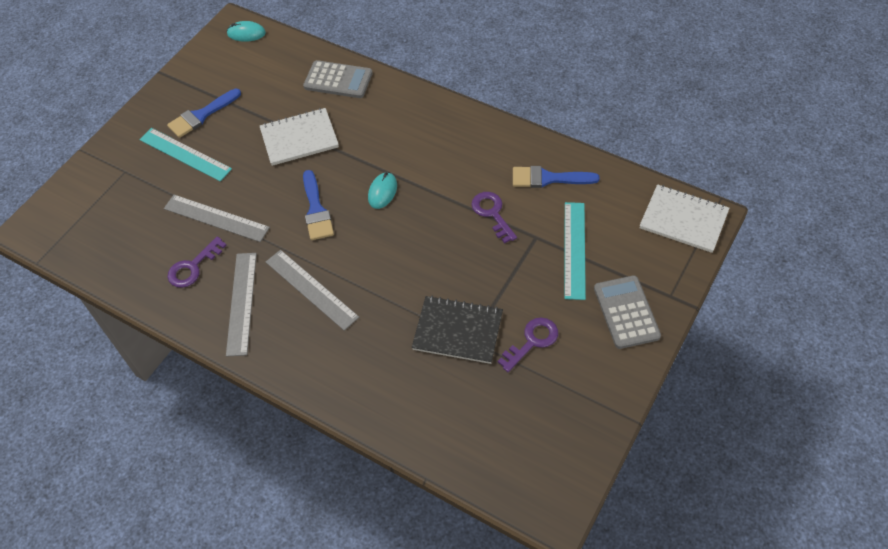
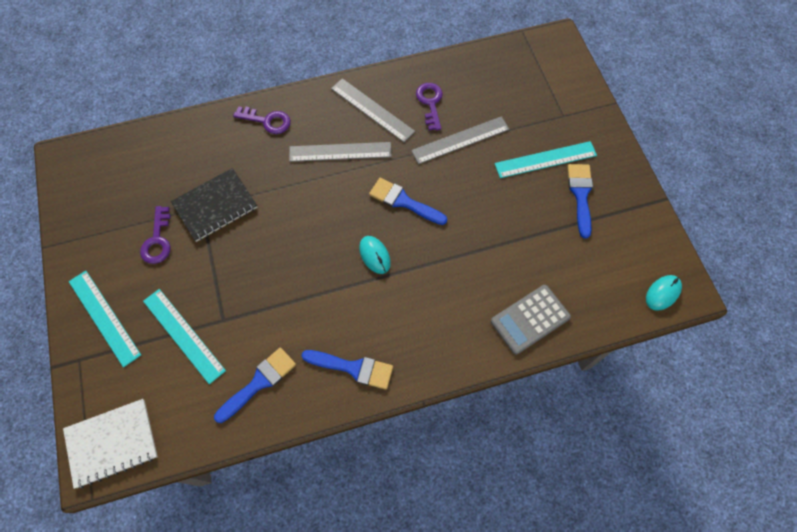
camera: 130 degrees right, 10 degrees up
white notebook [260,108,339,166] -> none
purple key [471,192,517,244] -> purple key moved to [233,106,291,134]
grey calculator [594,275,661,349] -> turquoise ruler [69,271,141,367]
none -> blue brush [301,350,393,390]

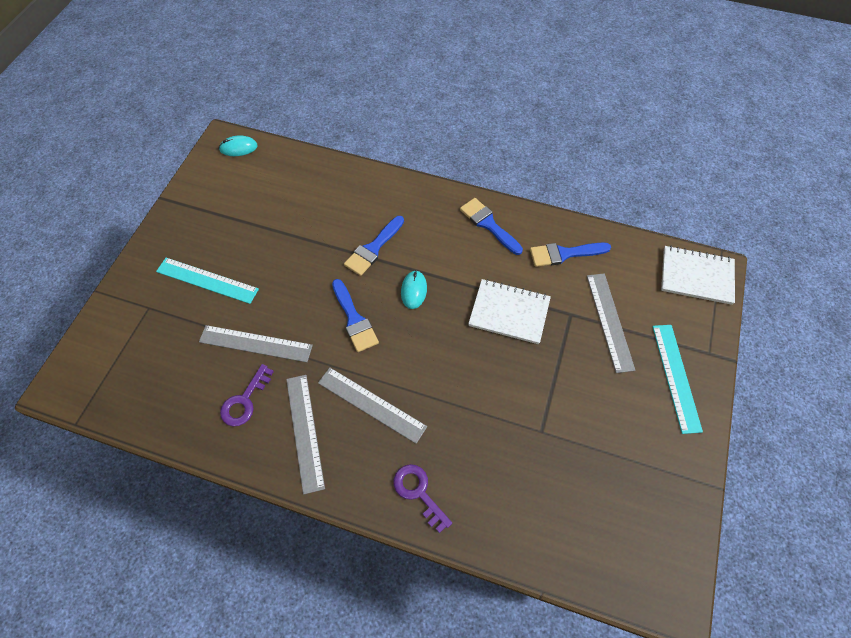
camera: 145 degrees left, 5 degrees down
purple key [140,206,171,264] -> none
turquoise ruler [143,289,226,384] -> grey ruler [587,273,635,373]
black notebook [171,168,257,242] -> none
grey calculator [491,285,571,354] -> none
blue brush [568,164,593,238] -> blue brush moved to [344,216,404,276]
none -> white notebook [468,279,551,344]

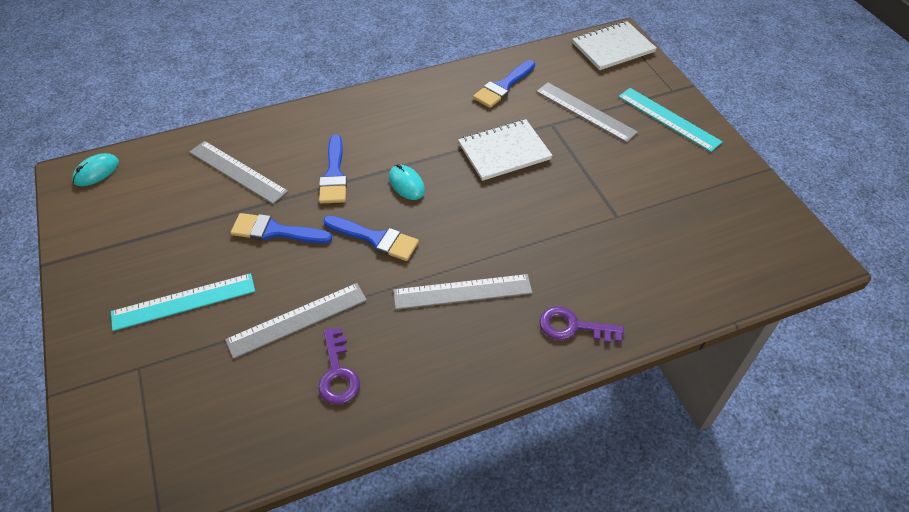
camera: 40 degrees left, 10 degrees down
grey ruler [286,375,325,495] -> grey ruler moved to [189,141,288,204]
blue brush [460,198,523,255] -> blue brush moved to [231,213,332,244]

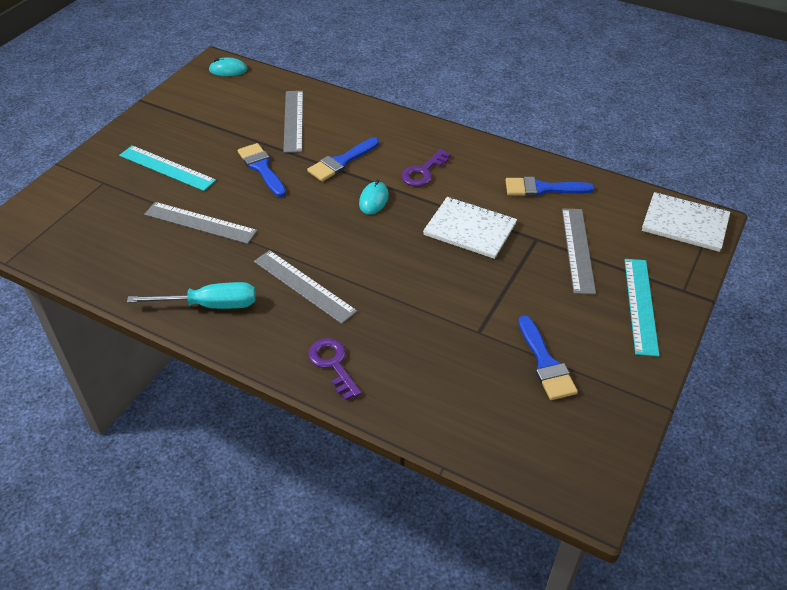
camera: 50 degrees right, 5 degrees down
purple key [318,328,360,404] -> purple key moved to [401,149,451,187]
blue brush [323,216,419,261] -> blue brush moved to [518,315,578,400]
none -> turquoise screwdriver [127,282,255,309]

